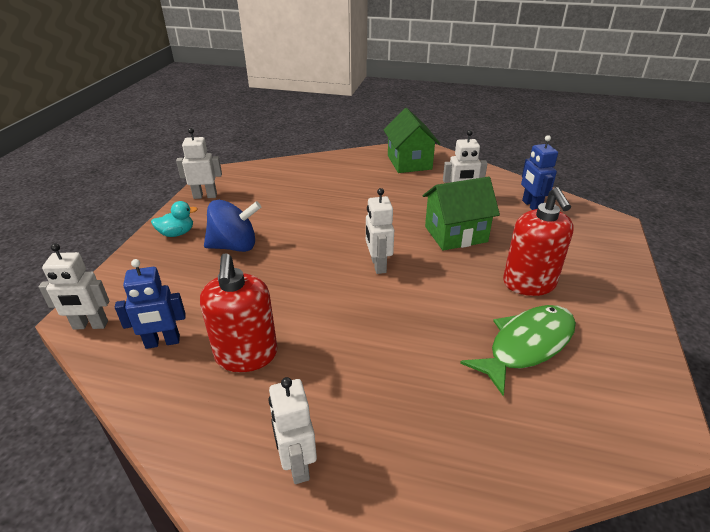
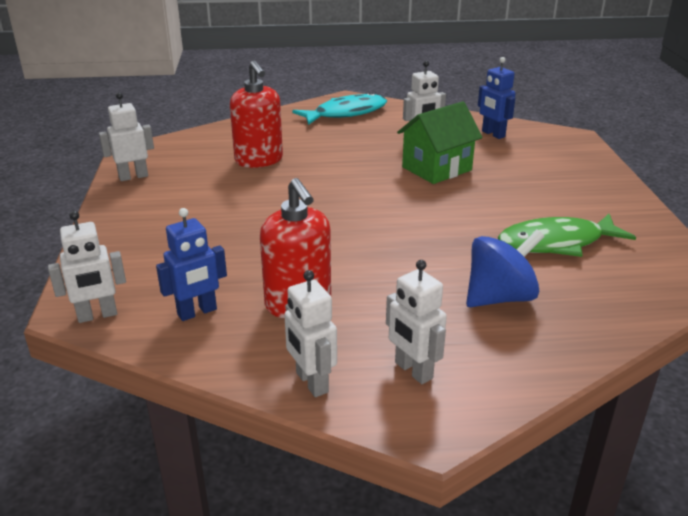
camera: 20 degrees left, 5 degrees down
turquoise duck [151,201,197,237] -> none
blue spinning top [204,200,261,252] -> blue spinning top moved to [466,229,545,307]
white robot [366,188,394,274] -> white robot moved to [284,270,337,397]
green house [384,108,440,173] -> turquoise fish [292,93,387,125]
green fish [460,305,576,396] -> green fish turned 135 degrees counterclockwise [498,214,636,257]
red soap dispenser [503,187,574,296] -> red soap dispenser moved to [230,60,283,168]

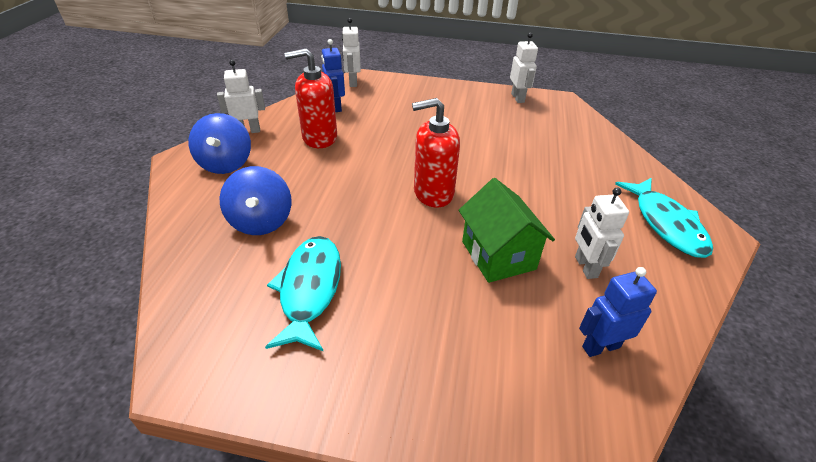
camera: 105 degrees right, 10 degrees up
red soap dispenser [230,60,283,168] -> red soap dispenser moved to [412,98,460,207]
white robot [386,260,447,384] -> blue spinning top [189,113,251,174]
green fish [498,214,636,257] -> turquoise fish [265,236,341,351]

